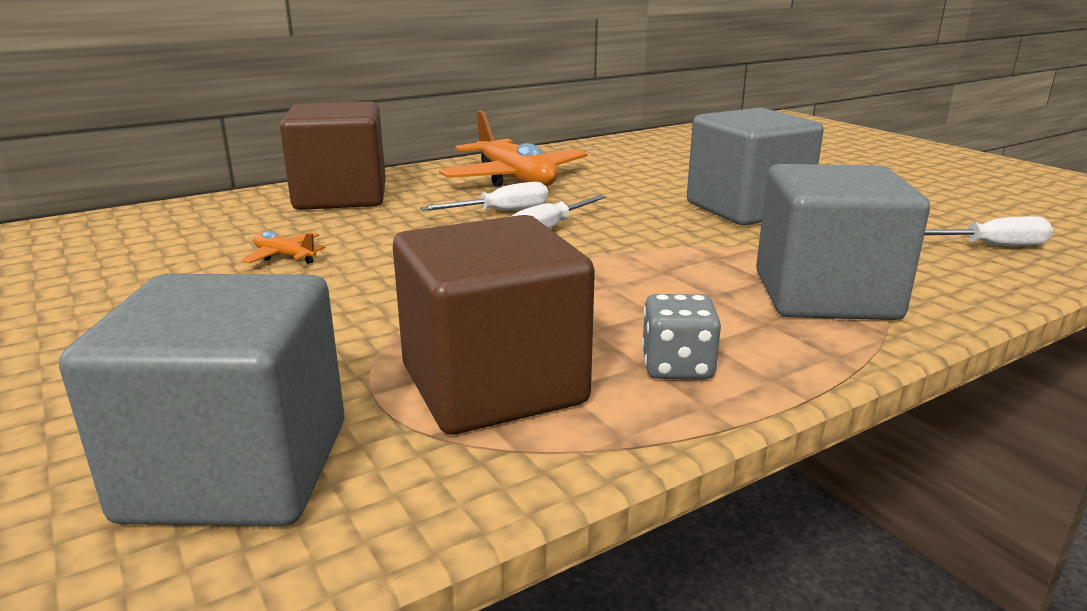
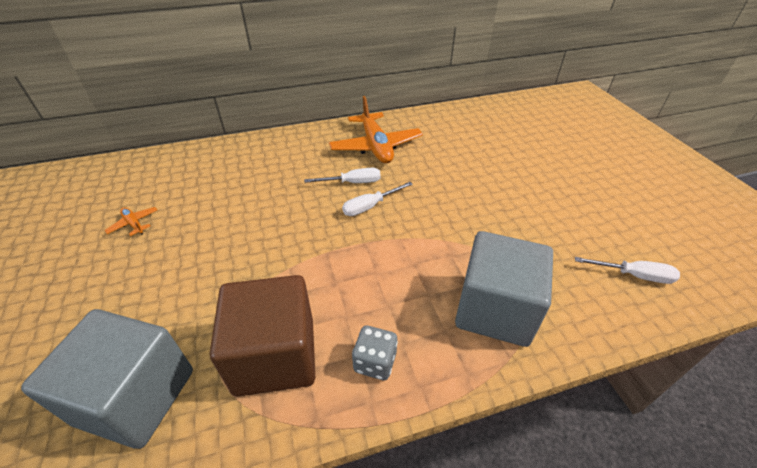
camera: 15 degrees right, 20 degrees up
orange plane [242,231,326,264] -> orange plane moved to [104,207,157,236]
brown cube [280,102,386,210] -> none
grey cube [687,107,824,225] -> none

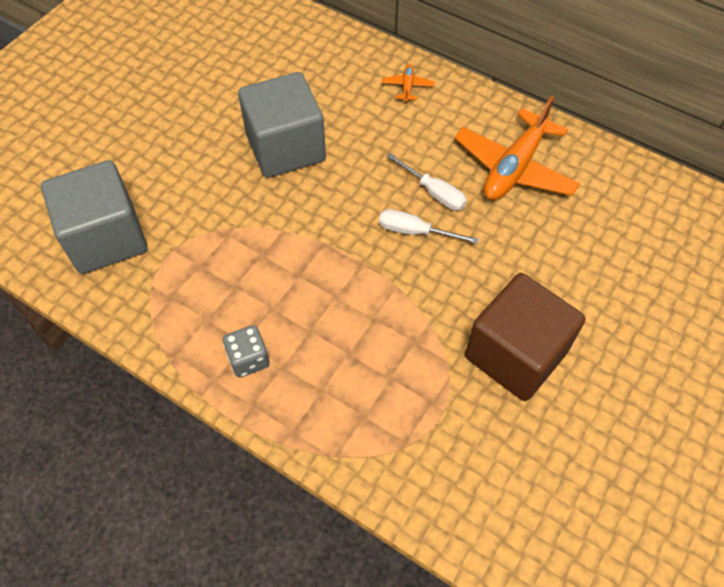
camera: 50 degrees right, 15 degrees up
orange plane [104,207,157,236] -> orange plane moved to [382,64,434,103]
brown cube [210,275,315,397] -> brown cube moved to [465,273,585,401]
grey cube [455,231,553,347] -> grey cube moved to [238,72,326,178]
white screwdriver [575,257,680,284] -> none

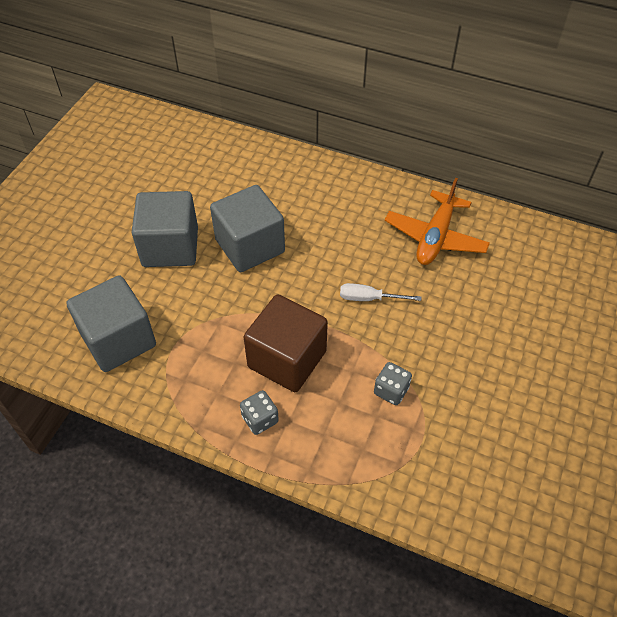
camera: 10 degrees left, 5 degrees down
orange plane [382,64,434,103] -> none
white screwdriver [386,153,467,211] -> none
brown cube [465,273,585,401] -> brown cube moved to [244,295,328,392]
none -> grey cube [131,191,198,267]
none -> grey dice [374,362,412,405]

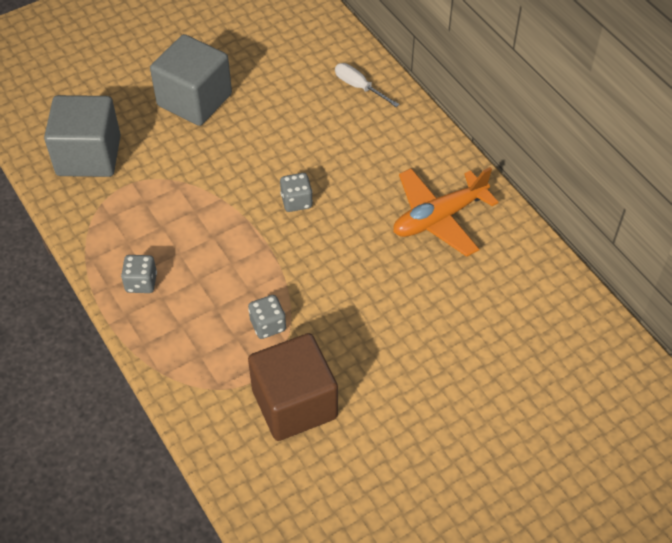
camera: 35 degrees right, 0 degrees up
grey cube [210,185,285,272] -> none
brown cube [244,295,328,392] -> brown cube moved to [248,333,338,441]
white screwdriver [340,283,421,301] -> white screwdriver moved to [335,63,400,107]
none -> grey dice [280,173,313,212]

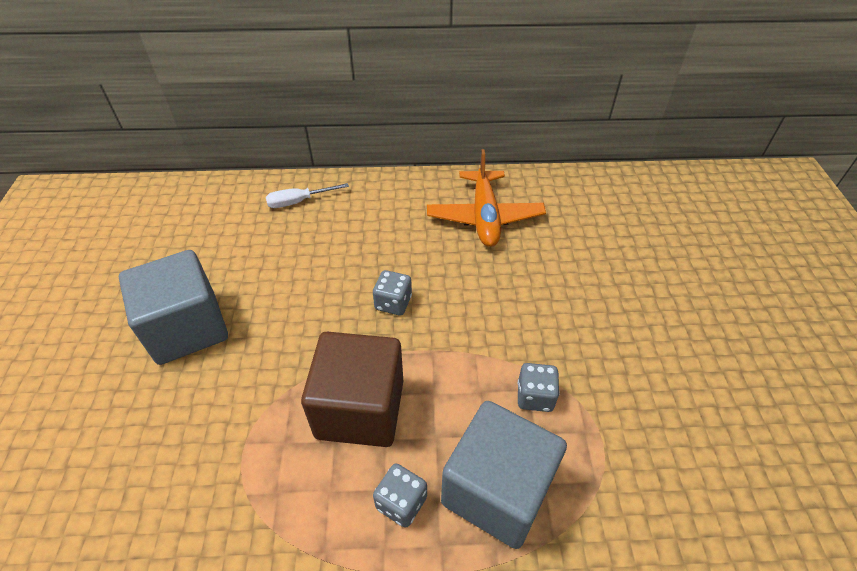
camera: 60 degrees left, 5 degrees down
grey cube [44,95,121,177] -> grey cube moved to [441,401,567,549]
brown cube [248,333,338,441] -> brown cube moved to [301,332,403,447]

